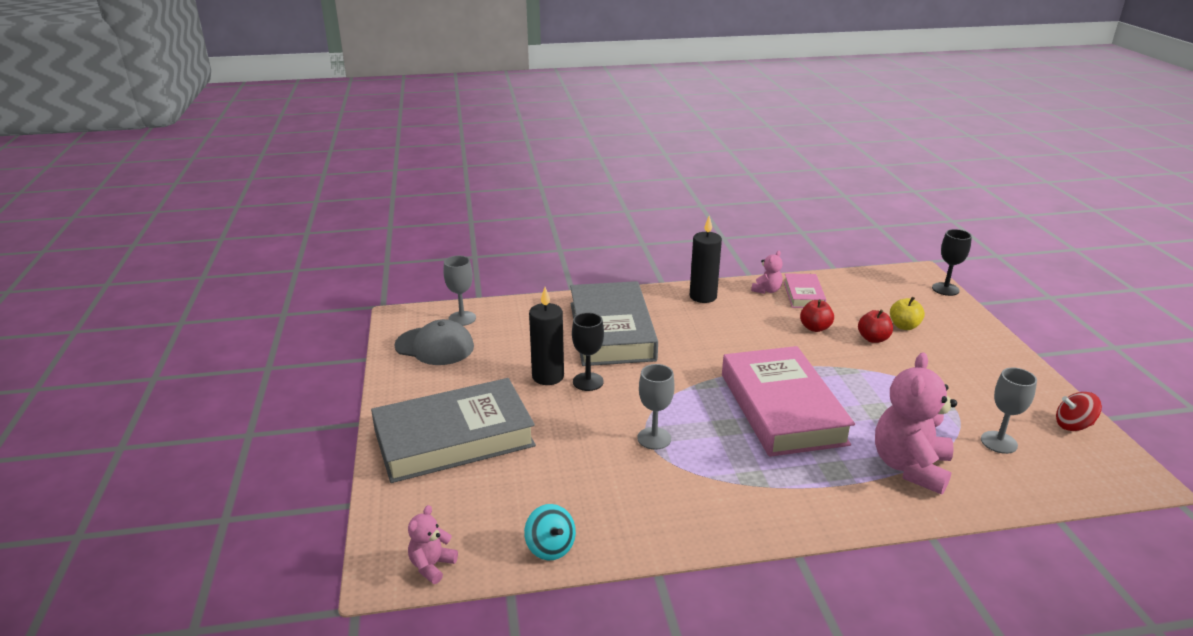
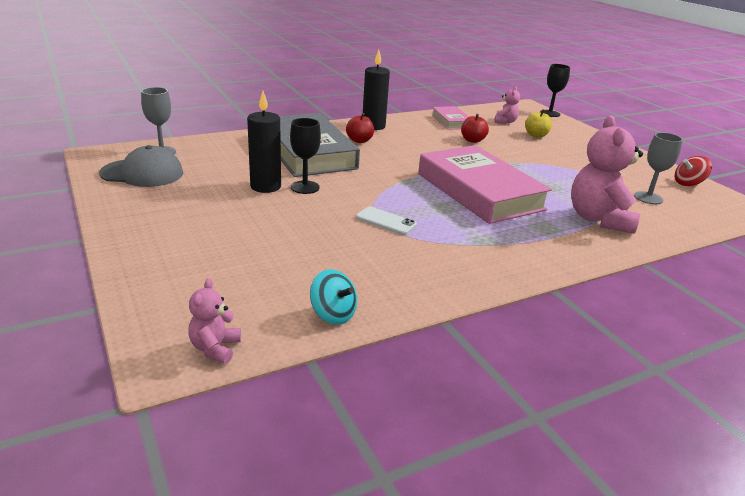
camera: 20 degrees left, 0 degrees up
grey book [371,378,536,483] -> none
grey goblet [637,364,674,450] -> white phone [356,207,417,235]
pink teddy bear [751,251,783,294] -> pink teddy bear moved to [494,86,520,124]
red apple [858,310,893,343] -> red apple moved to [346,113,374,143]

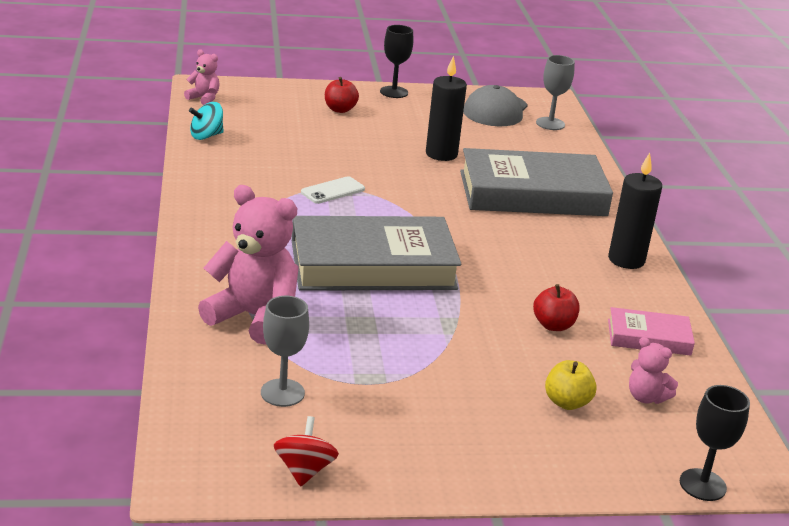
camera: 110 degrees right, 0 degrees up
black goblet [290,118,321,194] -> black goblet moved to [380,25,413,98]
red apple [346,113,374,143] -> red apple moved to [325,77,359,113]
pink book [418,145,552,224] -> grey book [292,216,462,291]

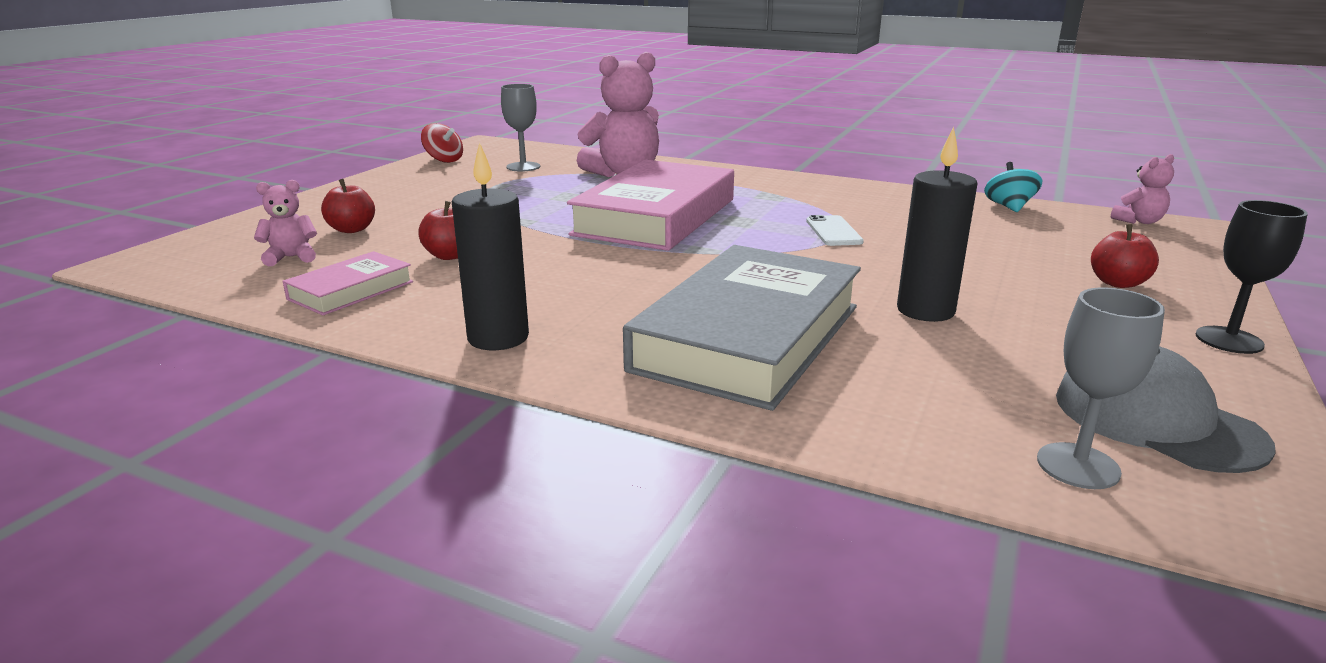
camera: 125 degrees right, 5 degrees down
grey book [292,216,462,291] -> pink book [567,160,734,251]
yellow apple [545,360,597,410] -> red apple [321,179,375,233]
black goblet [680,385,750,501] -> none

